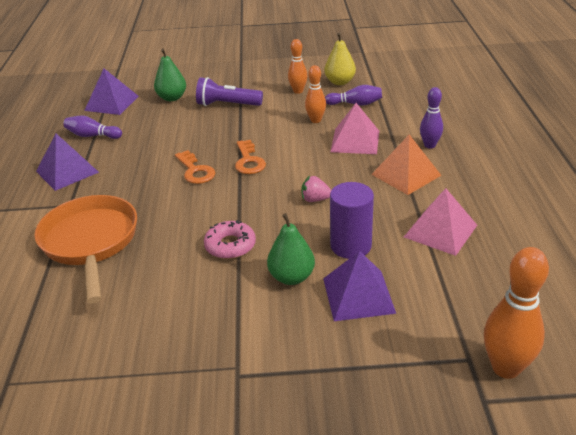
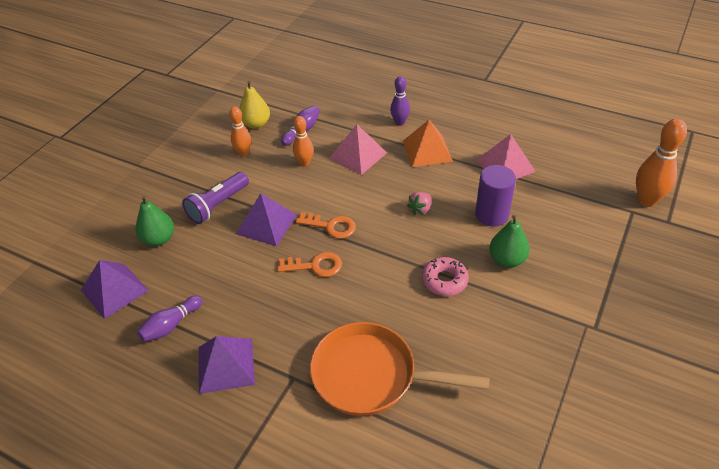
camera: 60 degrees left, 10 degrees up
purple pyramid [323,251,396,321] -> purple pyramid moved to [236,193,297,246]

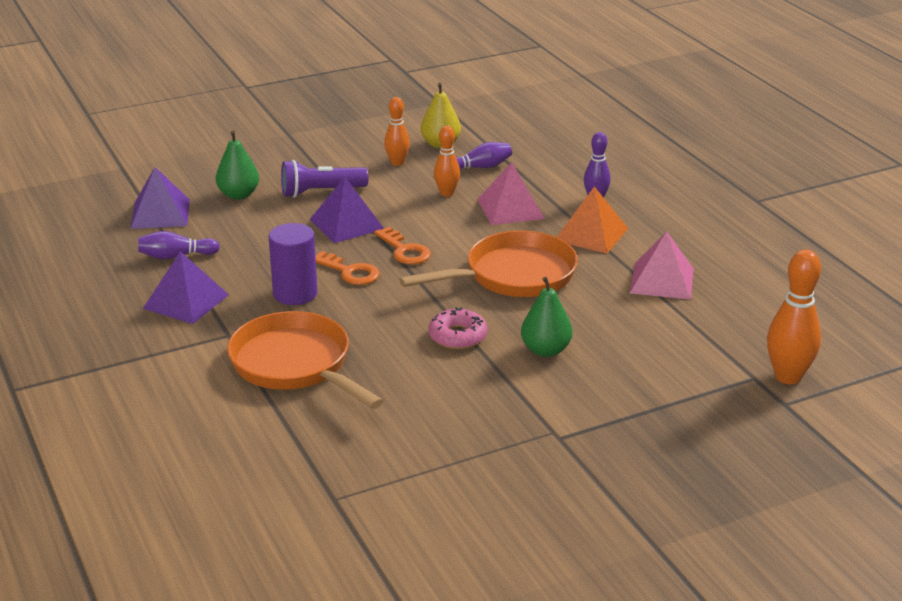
camera: 35 degrees right, 15 degrees down
pink strawberry [407,192,432,215] -> orange pan [399,231,578,297]
purple cylinder [475,165,516,226] -> purple cylinder moved to [269,223,318,305]

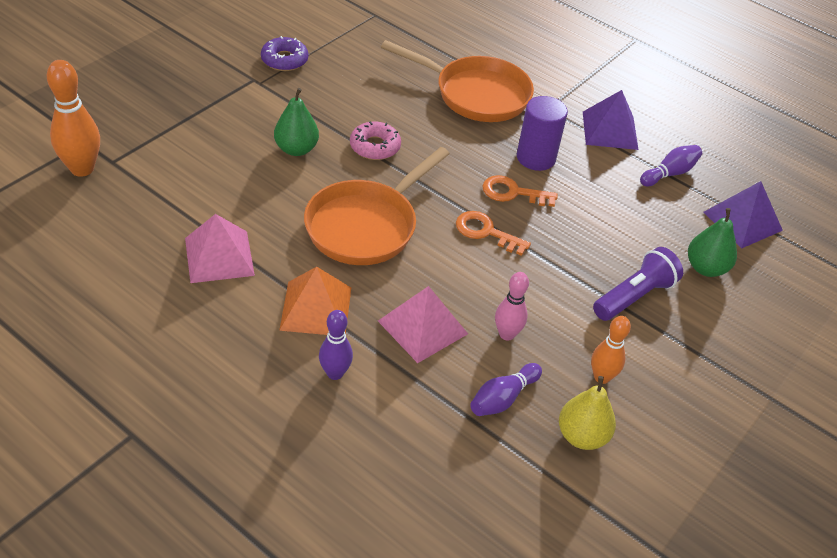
camera: 150 degrees right, 15 degrees up
purple pyramid [310,177,384,243] -> none
orange bowling pin [434,126,460,197] -> pink bowling pin [495,272,529,341]
none -> purple donut [261,36,308,71]

